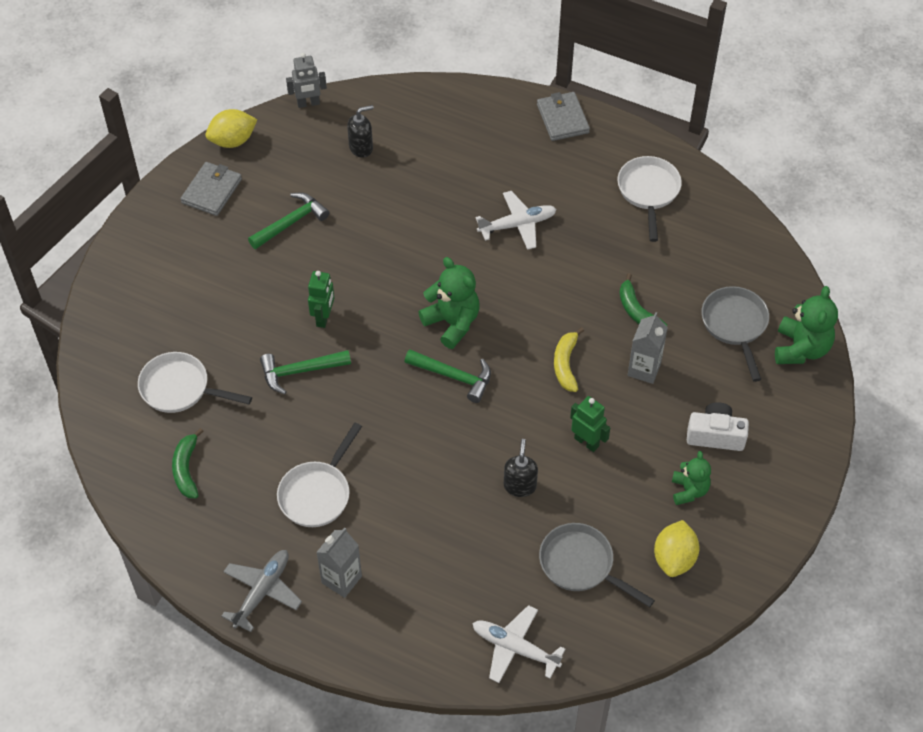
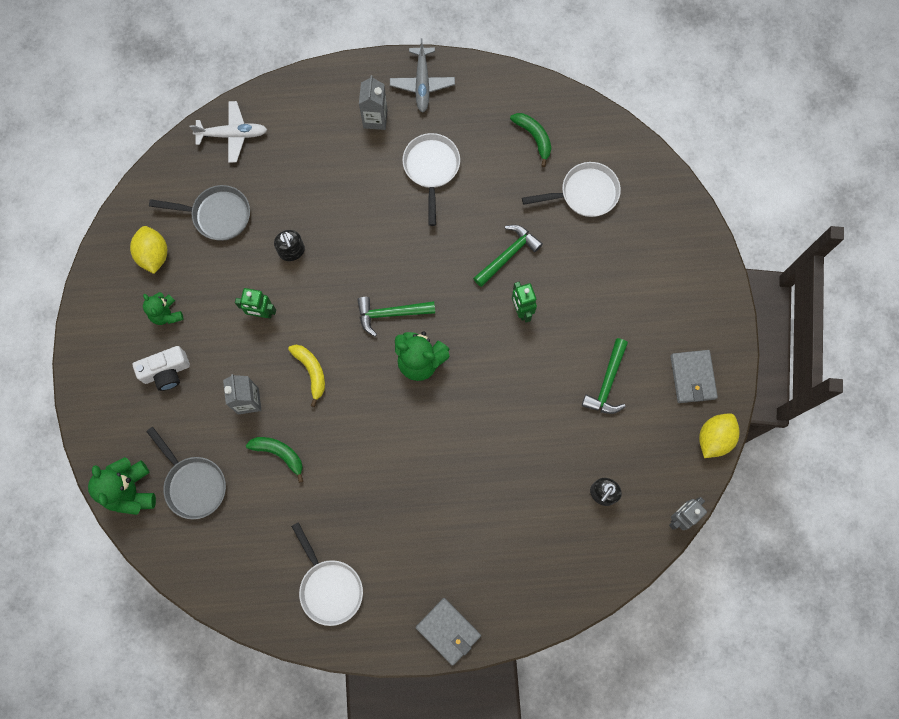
camera: 150 degrees right, 20 degrees up
white plane [475,191,557,250] -> none

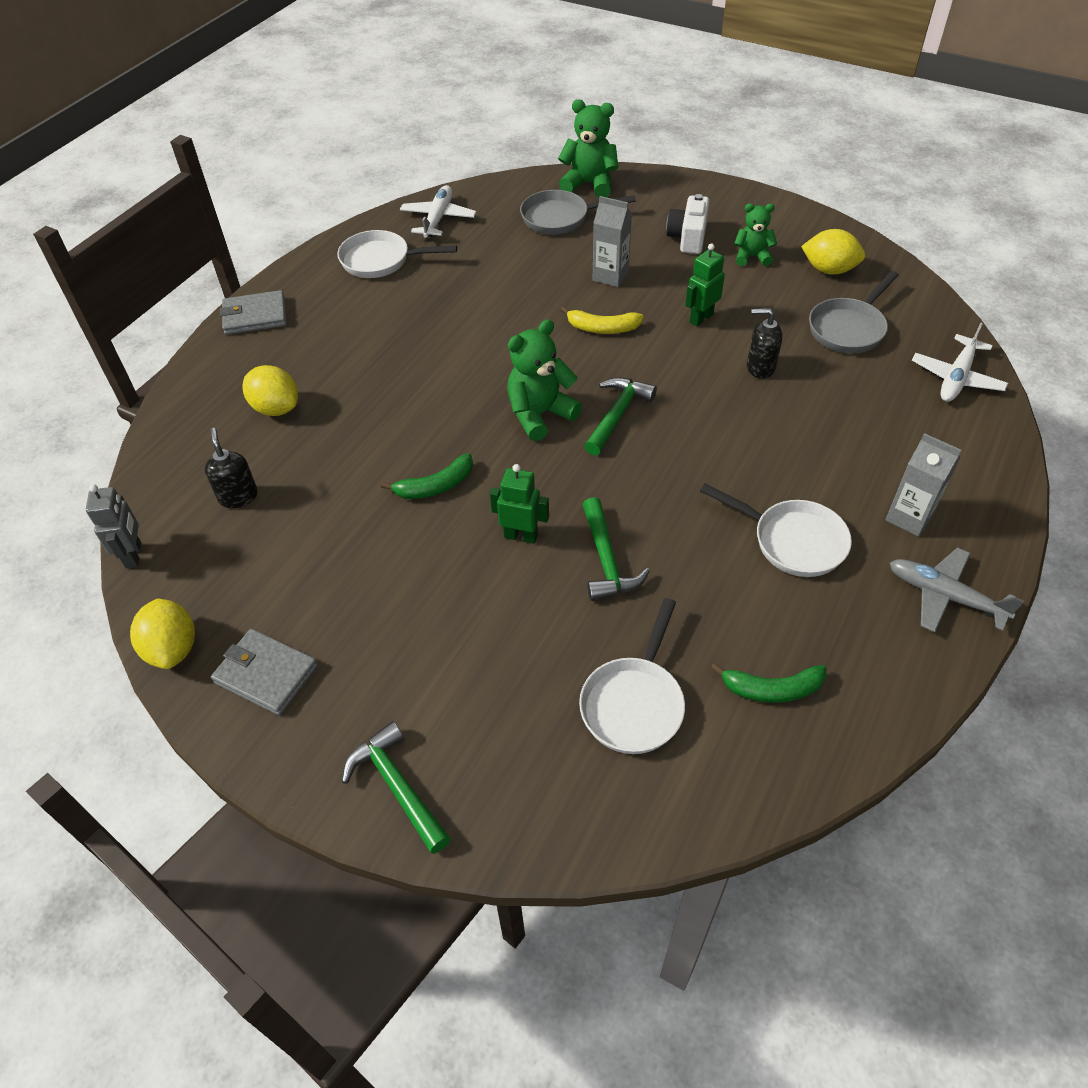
camera: 125 degrees right, 25 degrees down
green banana [246,437,303,483] -> green banana moved to [381,453,473,499]
green hammer [582,338,628,414] -> green hammer moved to [342,721,451,854]
none -> yellow lemon [242,365,298,416]
none -> white plane [400,185,476,238]

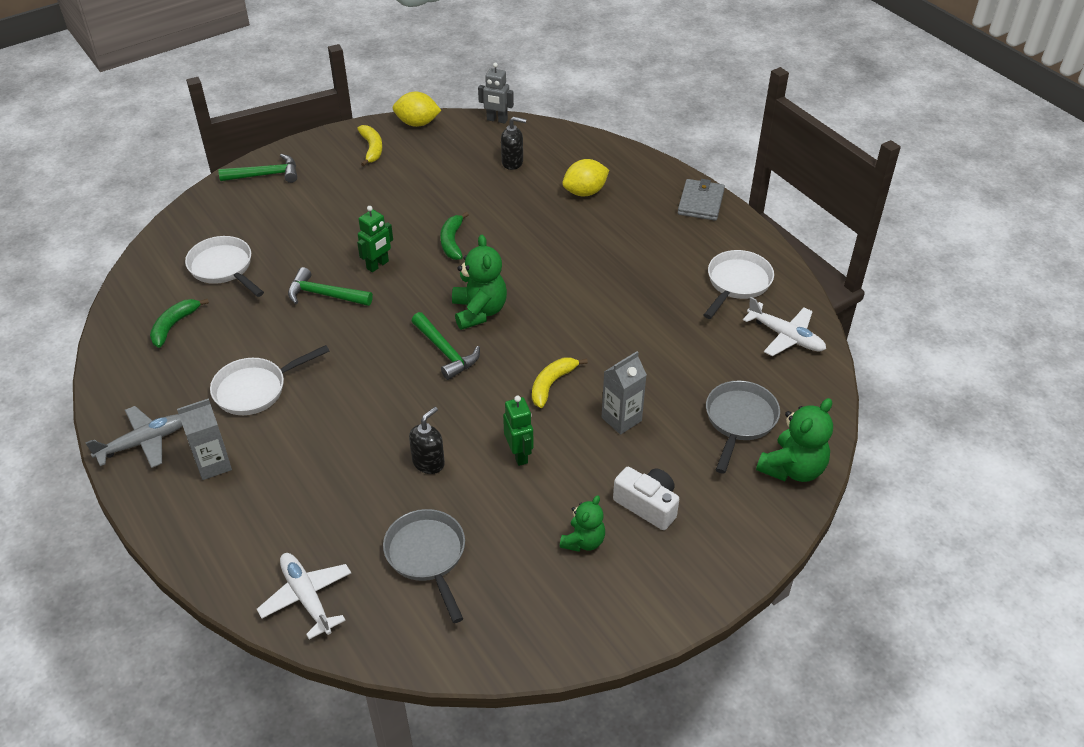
camera: 115 degrees right, 5 degrees down
grey wallet [211,629,318,715] -> yellow banana [357,125,383,166]
yellow lemon [801,229,865,275] -> none

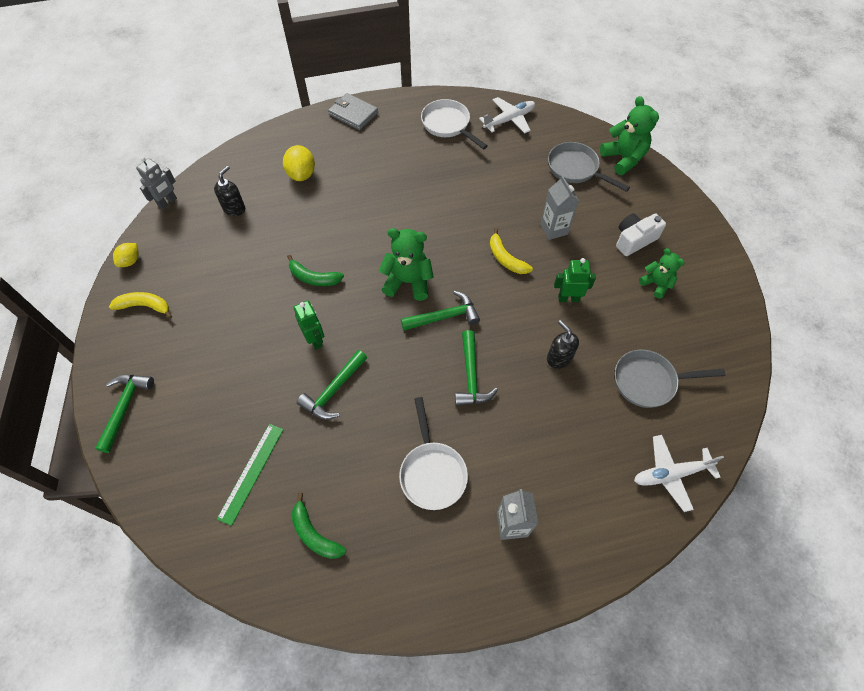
camera: 70 degrees left, 15 degrees up
grey plane [85,406,183,468] -> none
white pan [185,236,264,297] -> green ruler [217,424,284,526]
yellow lemon [393,92,442,127] -> yellow lemon [113,243,139,267], size x0.64
none -> green hammer [455,330,498,406]

